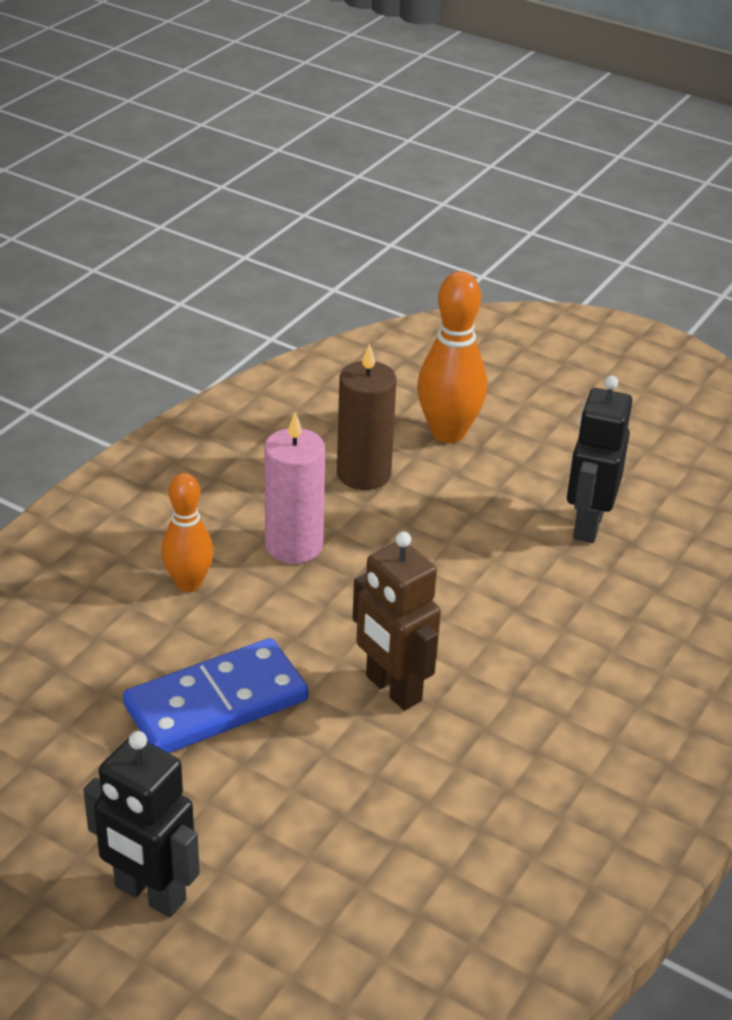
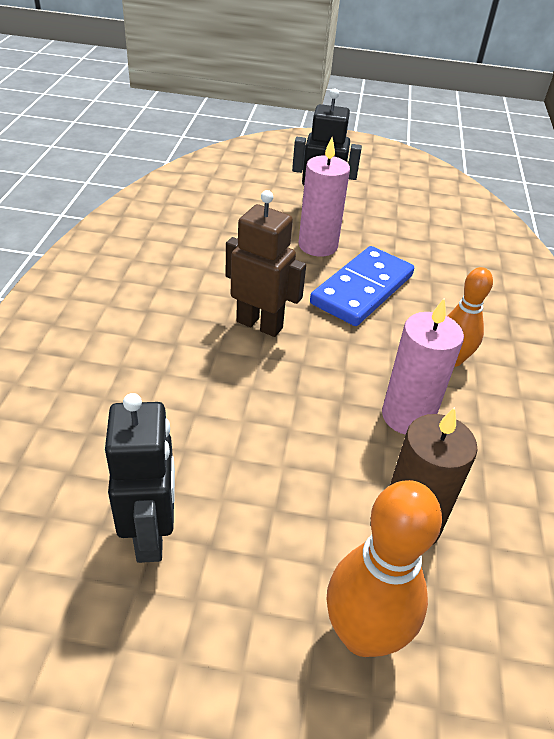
camera: 155 degrees right, 5 degrees up
none -> pink candle [299,137,350,257]

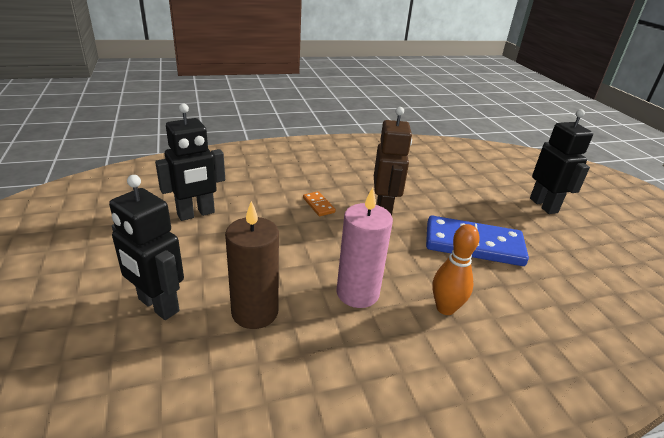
camera: 65 degrees right, 10 degrees down
pink candle [299,137,350,257] -> none
orange bowling pin [327,480,442,657] -> black robot [109,175,184,320]
none -> orange domino [303,191,336,216]

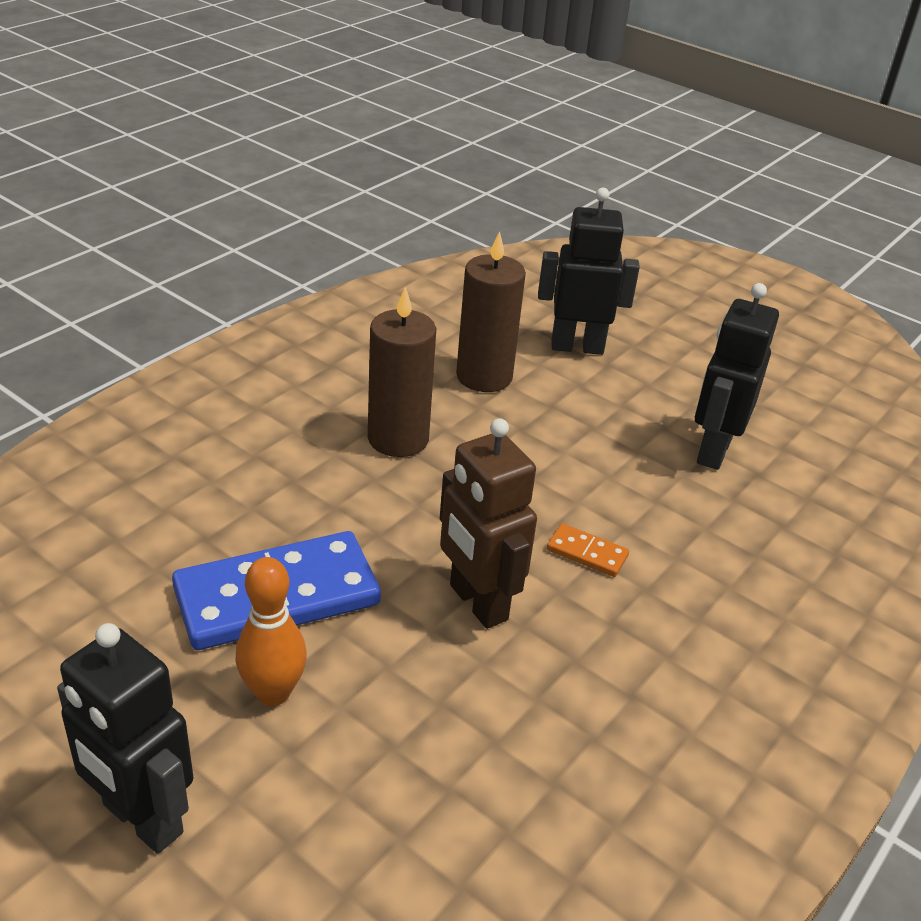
camera: 145 degrees right, 5 degrees up
pink candle [336,187,393,308] -> brown candle [368,287,437,457]
orange bowling pin [432,224,480,315] -> orange bowling pin moved to [235,557,307,706]

